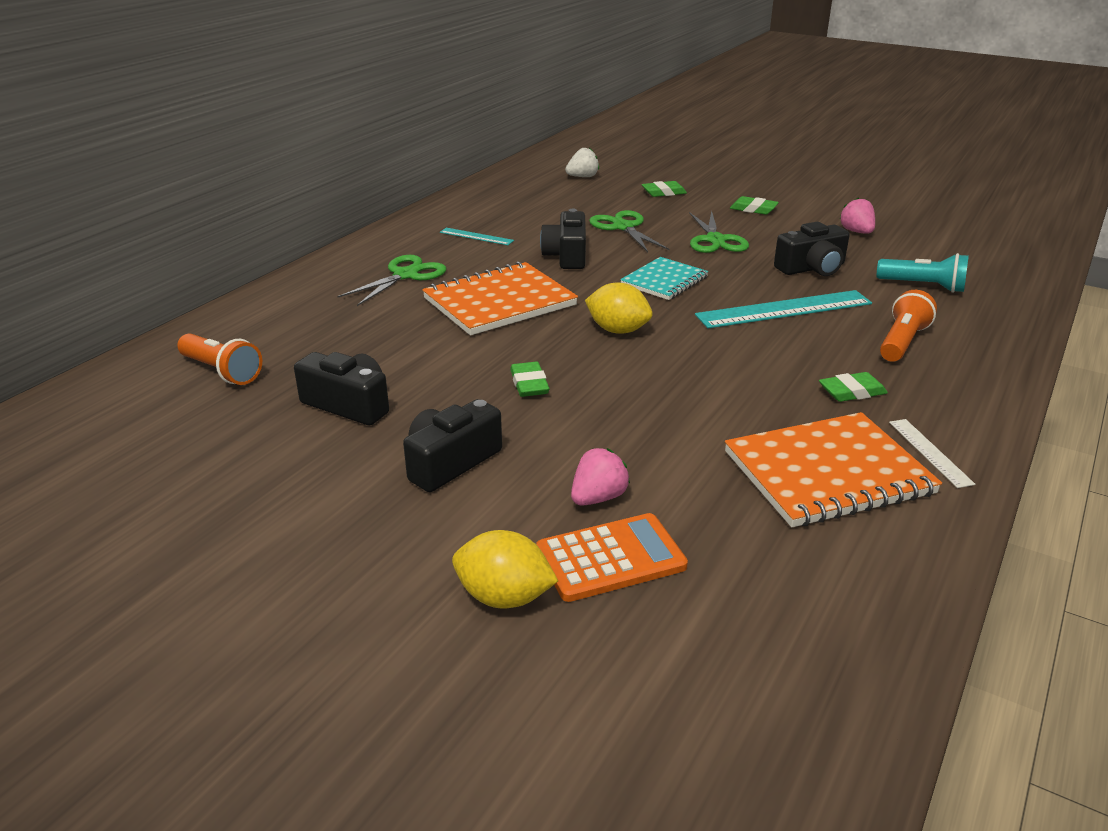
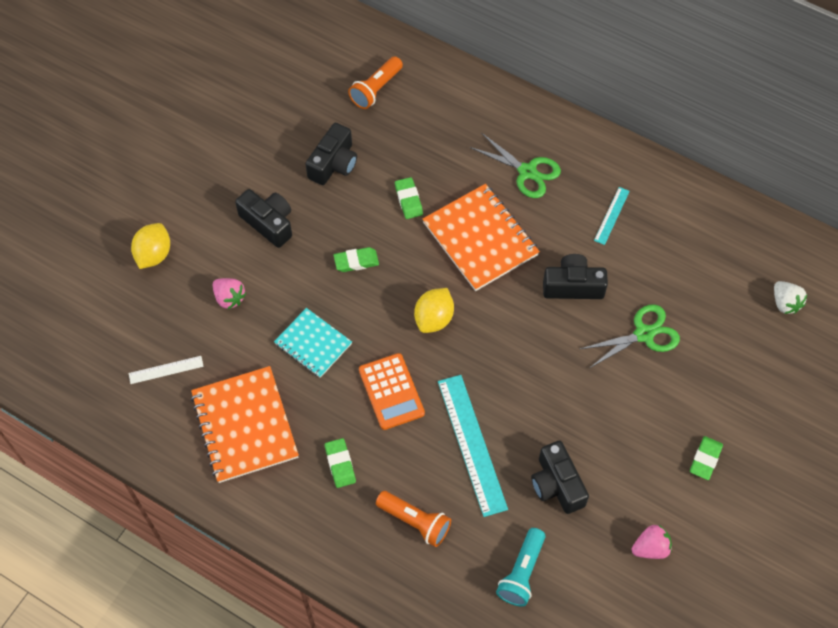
camera: 90 degrees right, 30 degrees up
orange calculator [536,513,688,602] -> orange calculator moved to [359,353,425,430]
turquoise notebook [620,257,708,300] -> turquoise notebook moved to [274,308,352,378]
green eraser [642,181,687,197] -> green eraser moved to [395,177,423,219]
green scissors [689,211,749,253] -> none
white ruler [889,419,975,488] -> white ruler moved to [129,356,204,384]

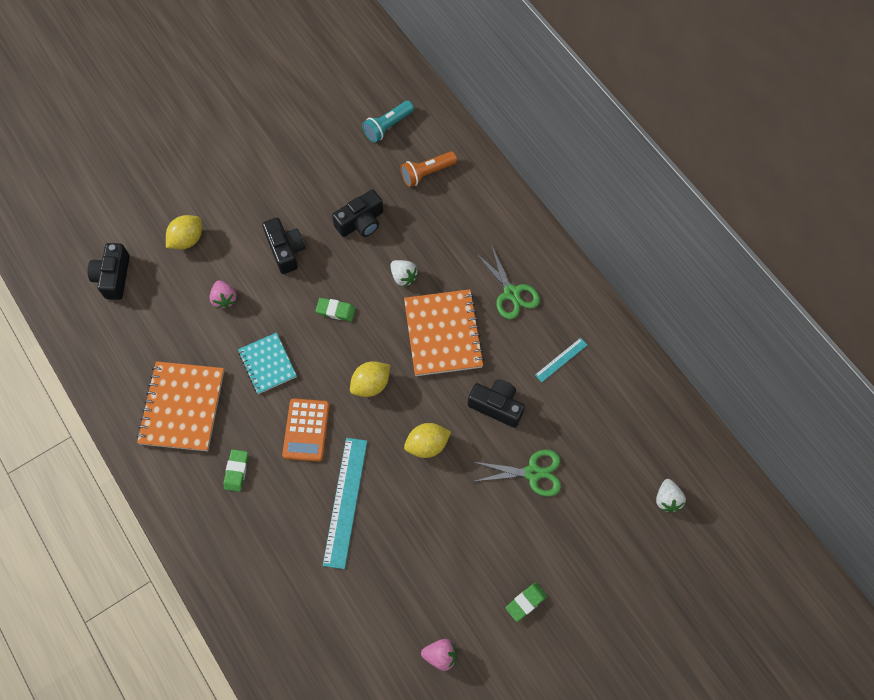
camera: 25 degrees right, 5 degrees up
white ruler [129,356,204,384] -> none
orange flashlight [376,491,451,547] -> none
green eraser [395,177,423,219] -> white strawberry [390,260,418,287]
turquoise flashlight [496,528,545,606] -> turquoise flashlight moved to [362,101,414,143]
black camera [531,441,589,514] -> black camera moved to [87,243,130,300]
none -> yellow lemon [404,423,451,458]

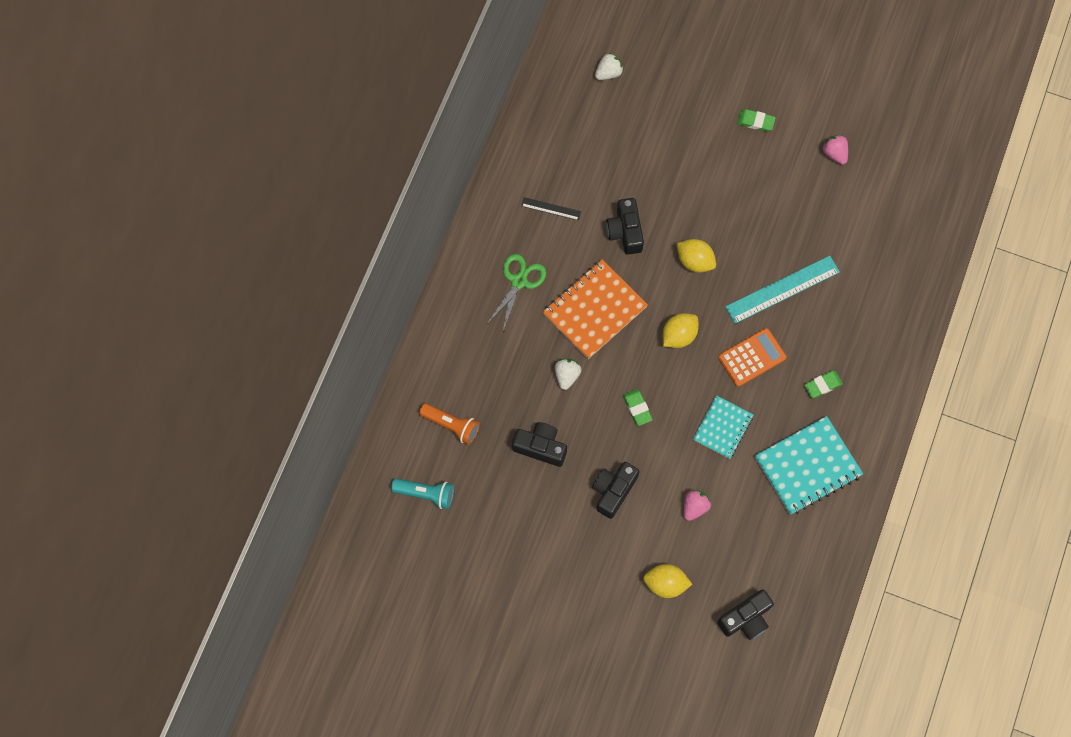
camera: 125 degrees left, 5 degrees up
orange notebook [137,361,224,451] -> turquoise notebook [755,416,863,515]
yellow lemon [350,361,390,397] -> yellow lemon turned 60 degrees counterclockwise [663,313,699,348]
green scissors [472,450,561,496] -> none
turquoise ruler [535,338,587,382] -> black ruler [521,197,581,220]

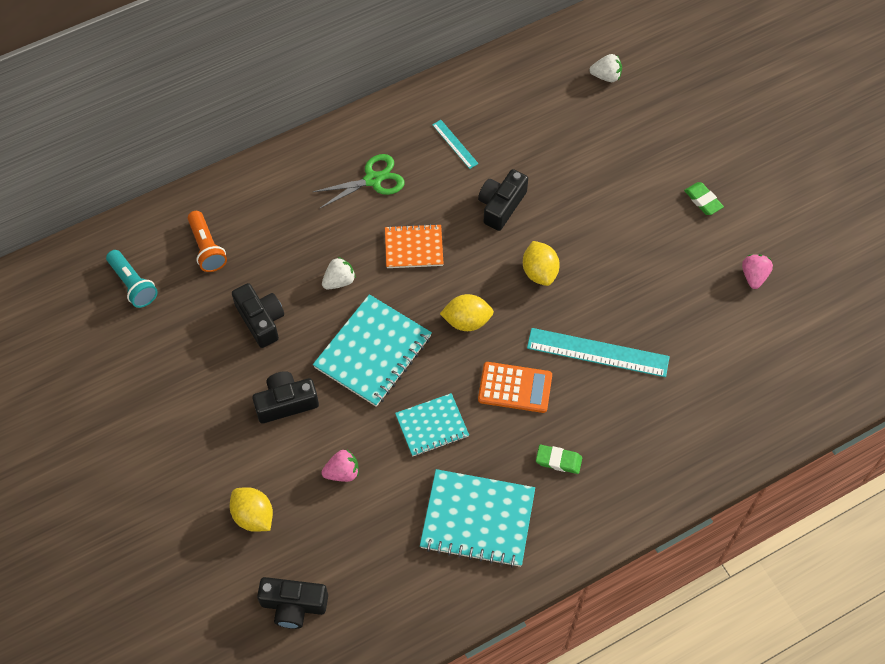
camera: 40 degrees right, 10 degrees down
black ruler [521,197,581,220] -> turquoise ruler [432,120,479,169]
orange notebook [543,259,648,359] -> orange notebook [385,224,444,268], size x0.61
green eraser [623,389,653,426] -> turquoise notebook [313,294,432,407]

